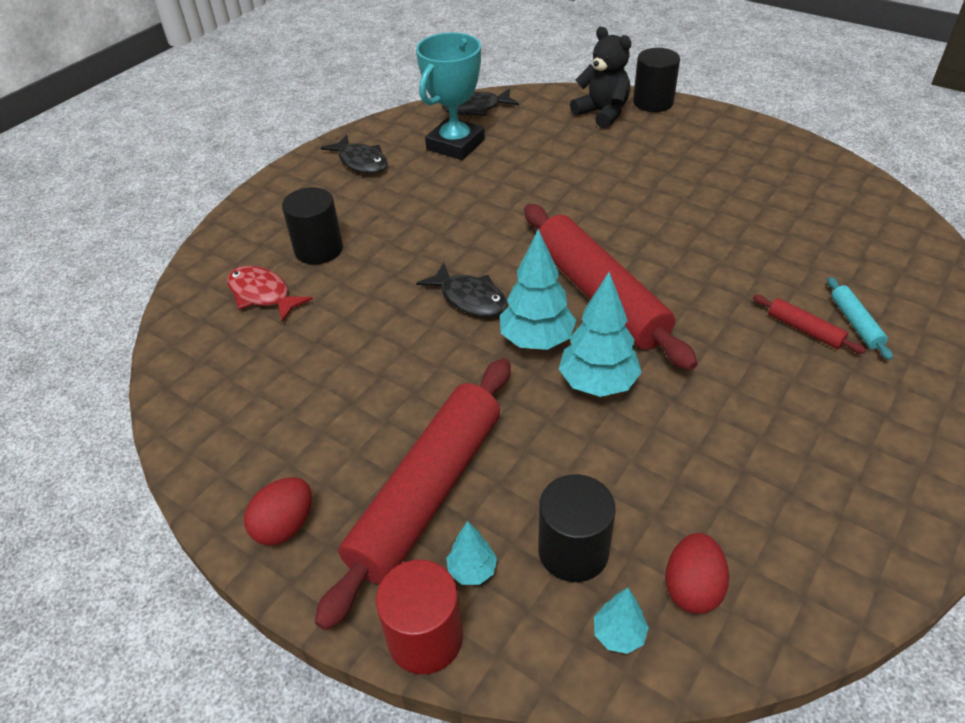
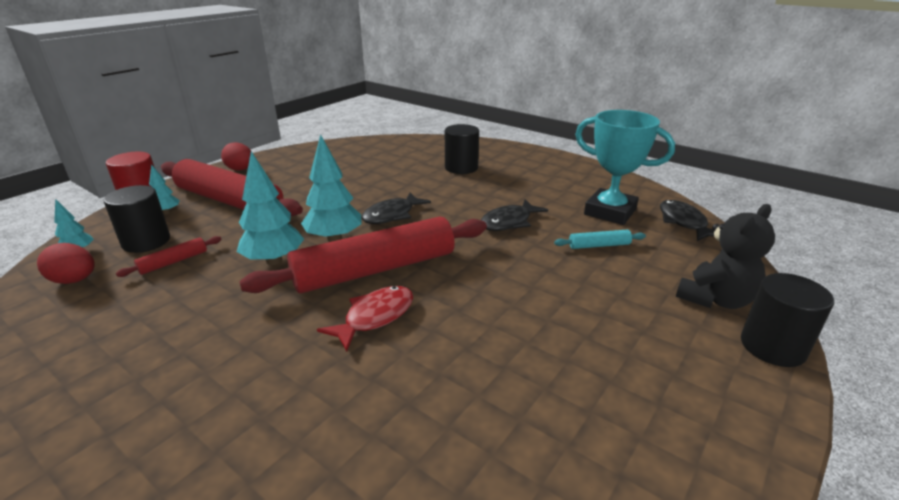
camera: 90 degrees right, 15 degrees down
red fish [227,266,313,322] -> red fish moved to [317,286,413,352]
black fish [321,135,388,174] -> black fish moved to [481,199,548,231]
red rolling pin [753,295,866,354] -> red rolling pin moved to [116,236,222,277]
turquoise rolling pin [827,277,893,360] -> turquoise rolling pin moved to [554,230,646,249]

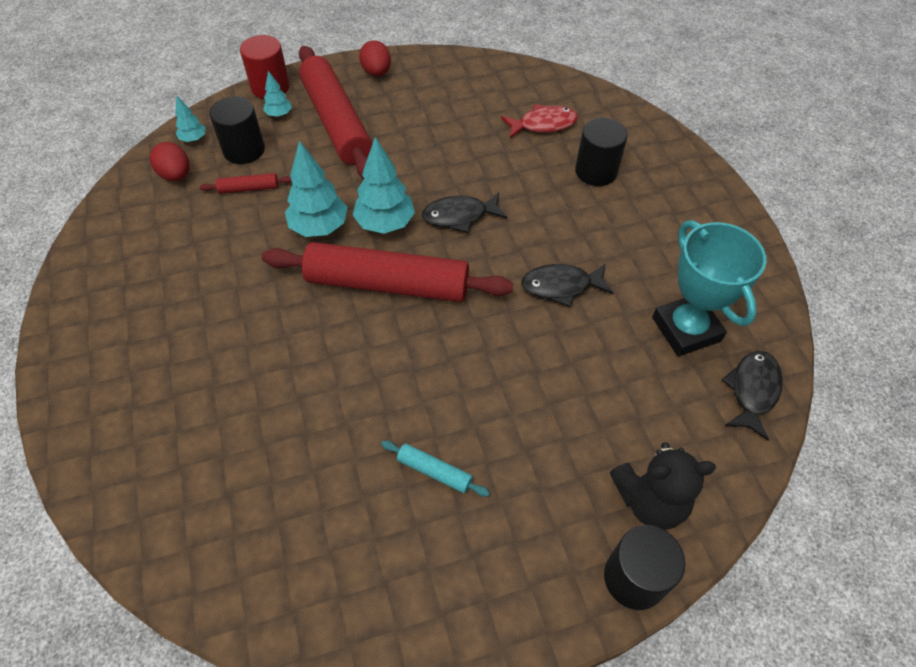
camera: 35 degrees right, 25 degrees up
red fish [317,286,413,352] -> red fish moved to [501,104,578,138]
turquoise rolling pin [554,230,646,249] -> turquoise rolling pin moved to [381,440,490,497]

